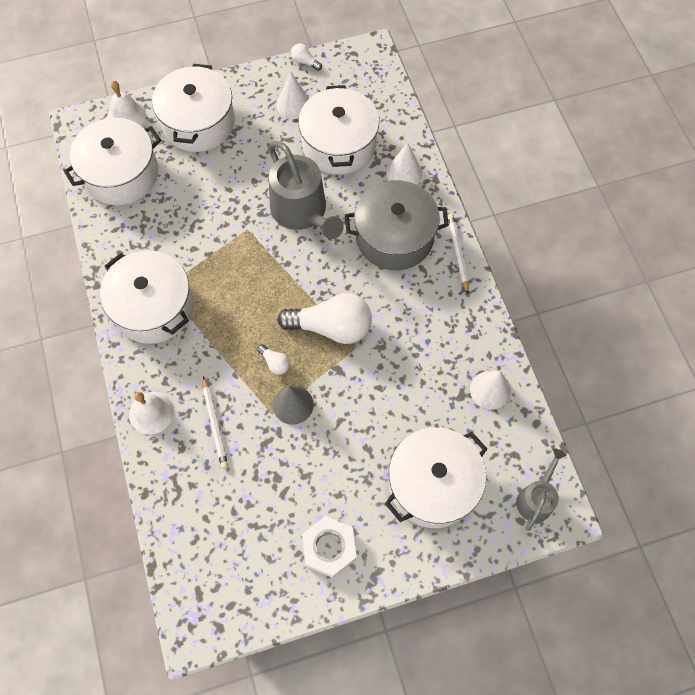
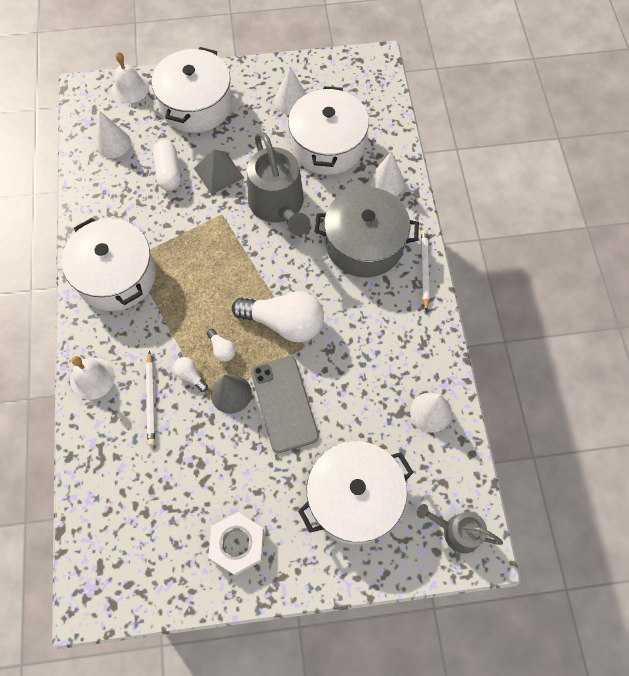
camera: 10 degrees right, 0 degrees up
white pot [64,118,161,205] -> white cone [96,111,131,158]
white light bulb [291,43,322,71] -> white light bulb moved to [173,357,208,392]
grey watering can [516,449,566,531] -> grey watering can turned 105 degrees counterclockwise [417,504,503,553]
none -> white capsule [153,140,181,191]
none -> grey pyramid [194,150,244,195]
none -> grey phone [251,356,319,453]

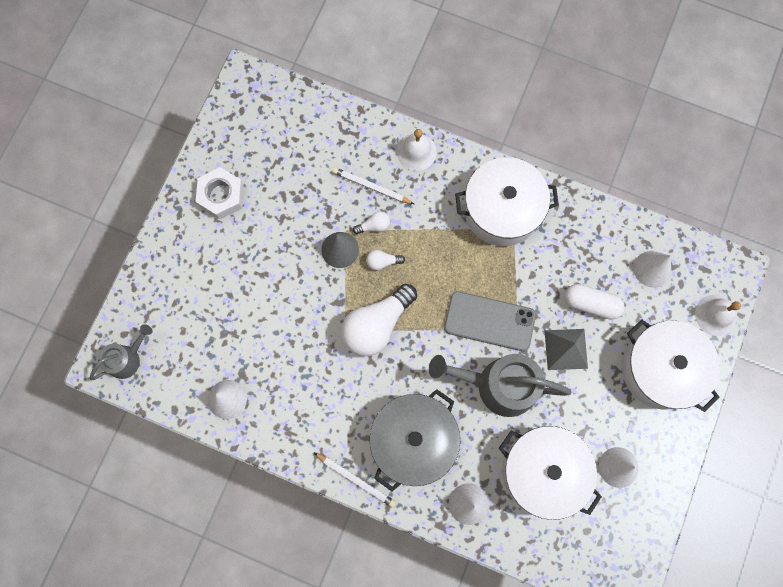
camera: 120 degrees right, 10 degrees up
grey phone [251,356,319,453] -> grey phone moved to [444,291,536,351]
white pot [298,441,414,544] -> none

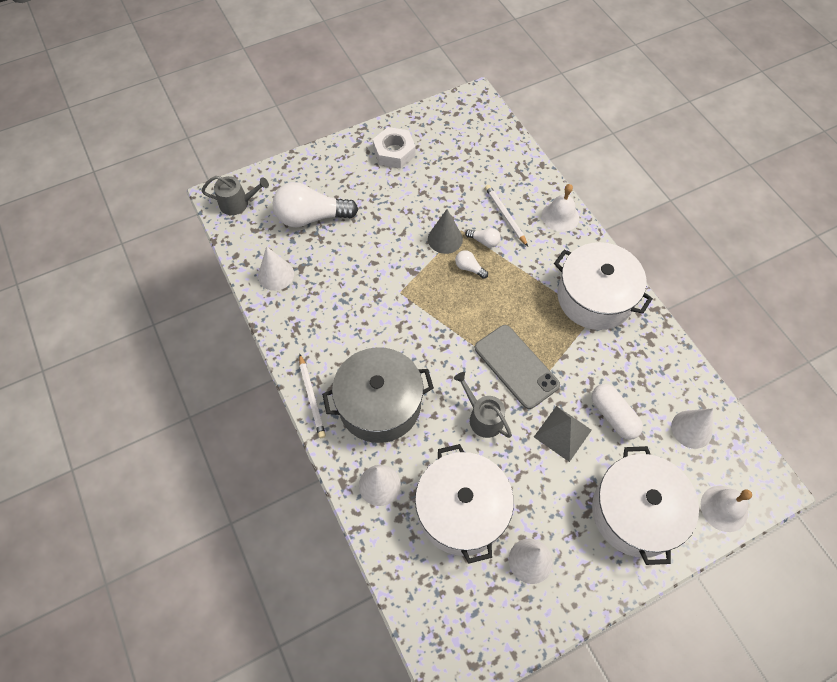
camera: 40 degrees right, 15 degrees down
white light bulb [341,284,417,356] -> white light bulb moved to [272,182,358,228]
grey watering can [429,354,572,417] -> grey watering can [454,372,512,438], size x0.56

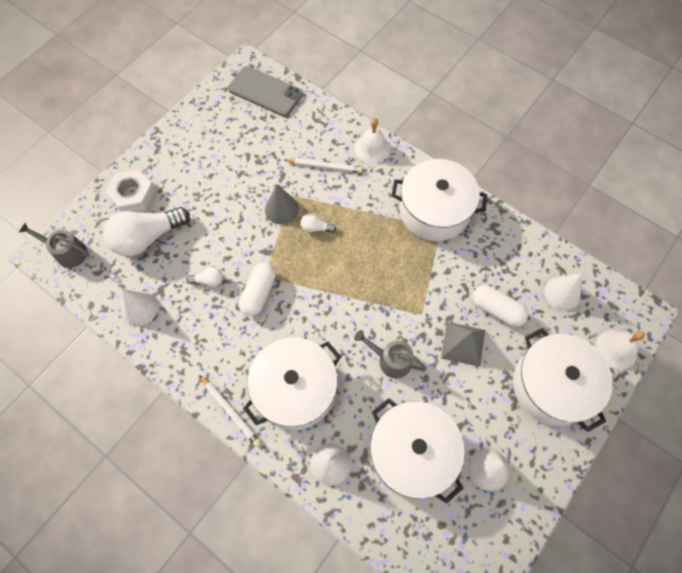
camera: 25 degrees left, 5 degrees up
grey watering can [202,176,269,215] -> grey watering can turned 135 degrees counterclockwise [19,223,89,268]
grey pot [322,347,434,443] -> white pot [243,338,341,430]
white nut [373,127,416,168] -> white nut moved to [105,169,155,212]
white light bulb [465,228,501,248] -> white light bulb moved to [187,267,223,287]
grey phone [475,325,560,409] -> grey phone moved to [228,66,303,117]
white pencil [485,185,528,246] -> white pencil turned 150 degrees clockwise [285,158,362,173]
none -> white capsule [239,263,276,316]

